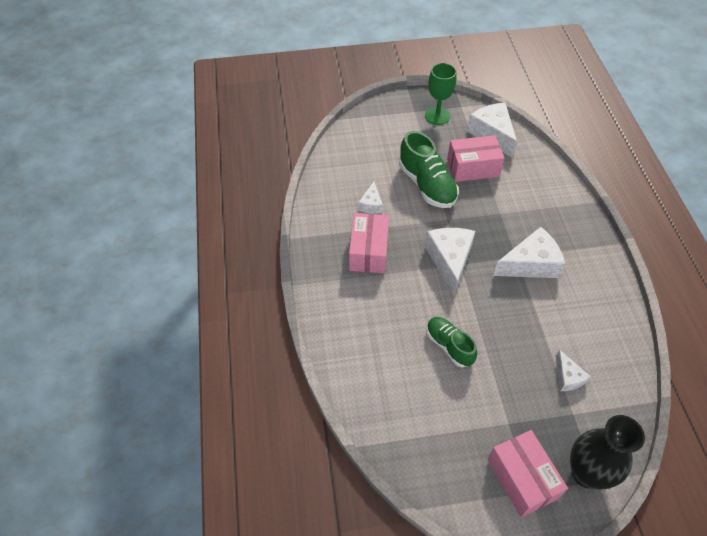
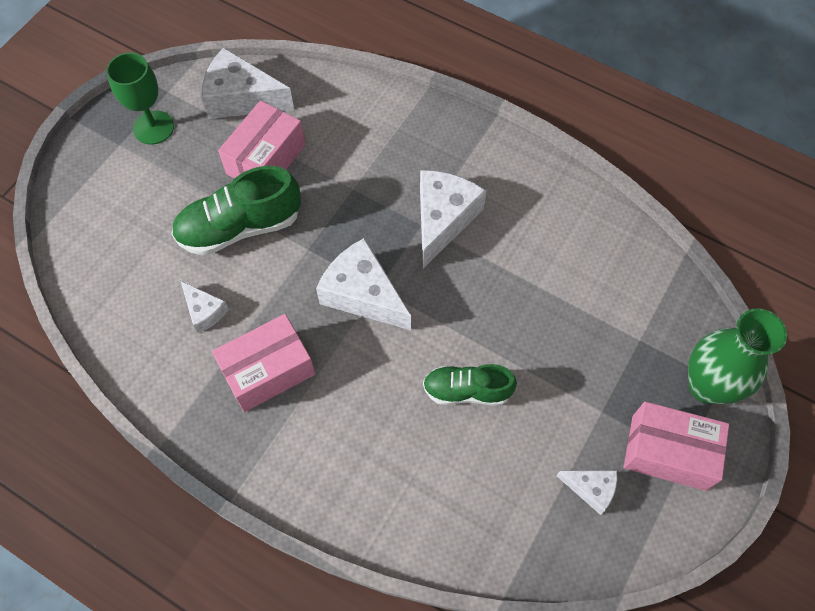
camera: 50 degrees left, 10 degrees up
pink box [349,213,389,273] -> pink box turned 75 degrees counterclockwise [212,314,315,412]
green shoe [399,131,459,208] -> green shoe turned 150 degrees clockwise [171,166,301,256]
white cheese [556,349,591,391] -> white cheese moved to [556,470,617,515]
black vase [570,415,645,489] -> green vase [688,308,787,404]

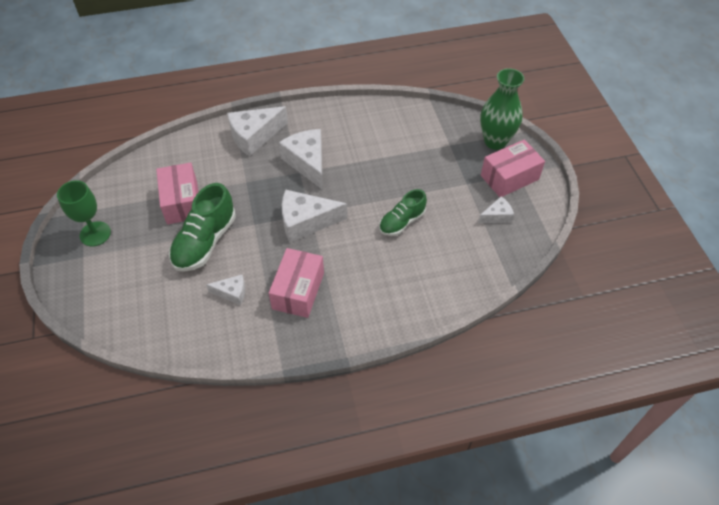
camera: 45 degrees left, 10 degrees down
white cheese [201,48,294,119] -> white cheese moved to [227,106,288,156]

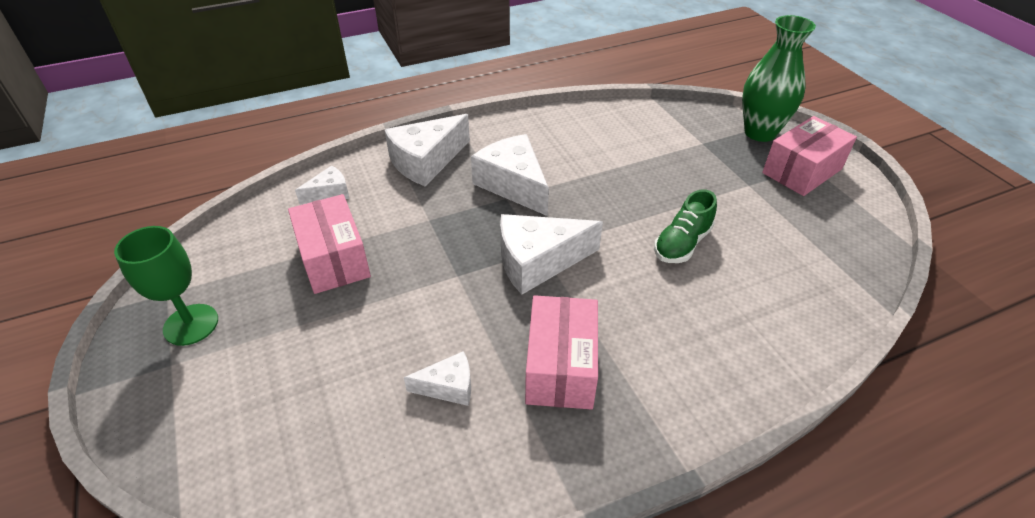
camera: 10 degrees left, 10 degrees down
green shoe [169,183,236,272] -> none
white cheese [478,196,514,223] -> white cheese moved to [295,166,349,205]

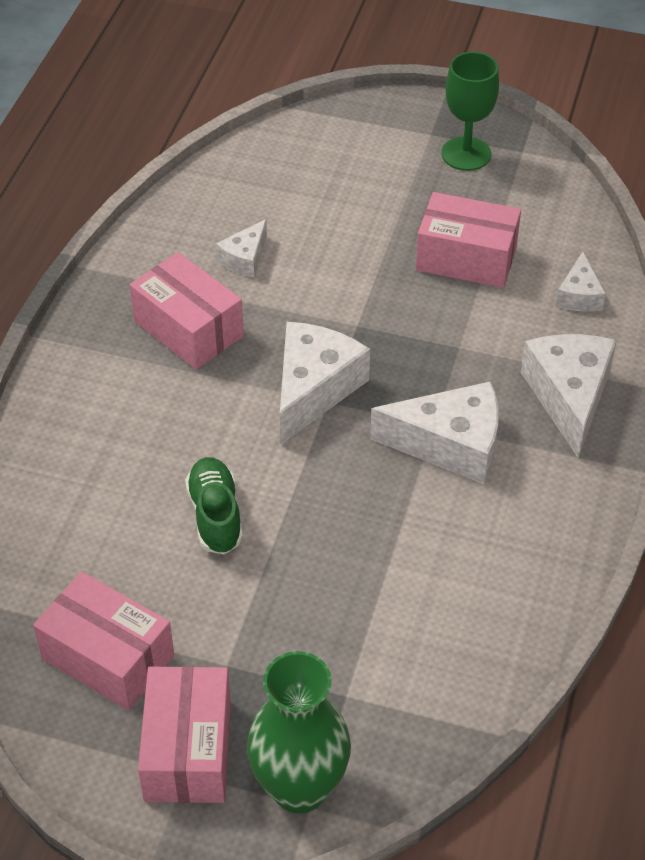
camera: 130 degrees right, 5 degrees up
none -> pink box [33,571,174,711]

